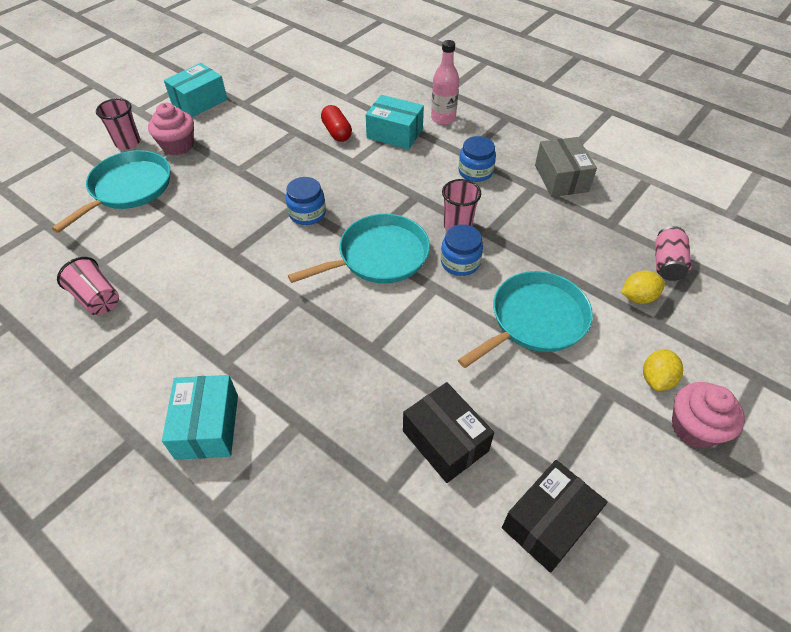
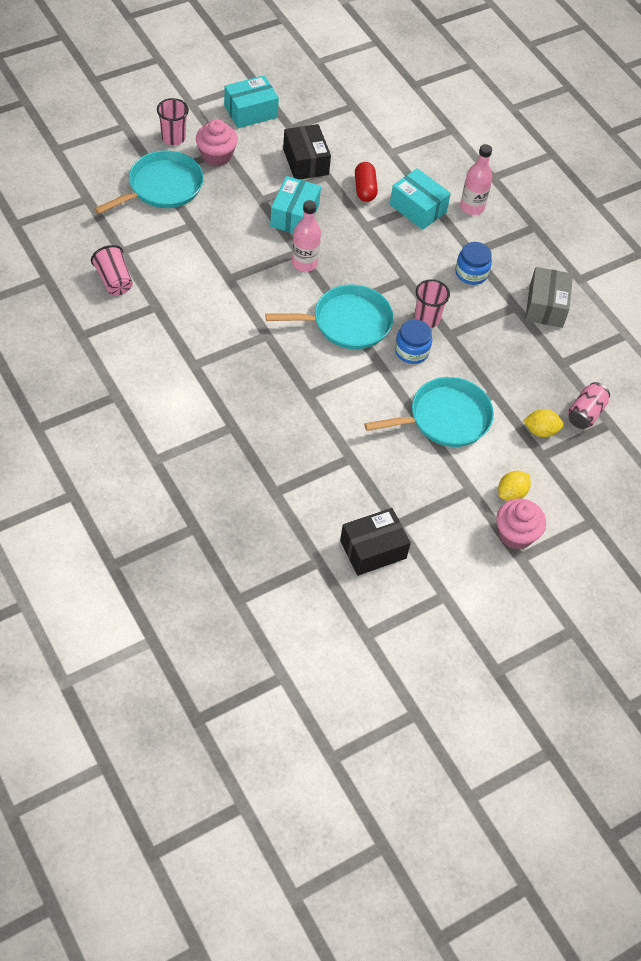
camera: 15 degrees right, 5 degrees up
turquoise box [162,375,238,460] -> turquoise box moved to [270,176,321,234]
blue jar [286,177,326,225] -> pink bottle [292,200,321,272]
black box [403,382,494,483] -> black box moved to [283,124,331,180]

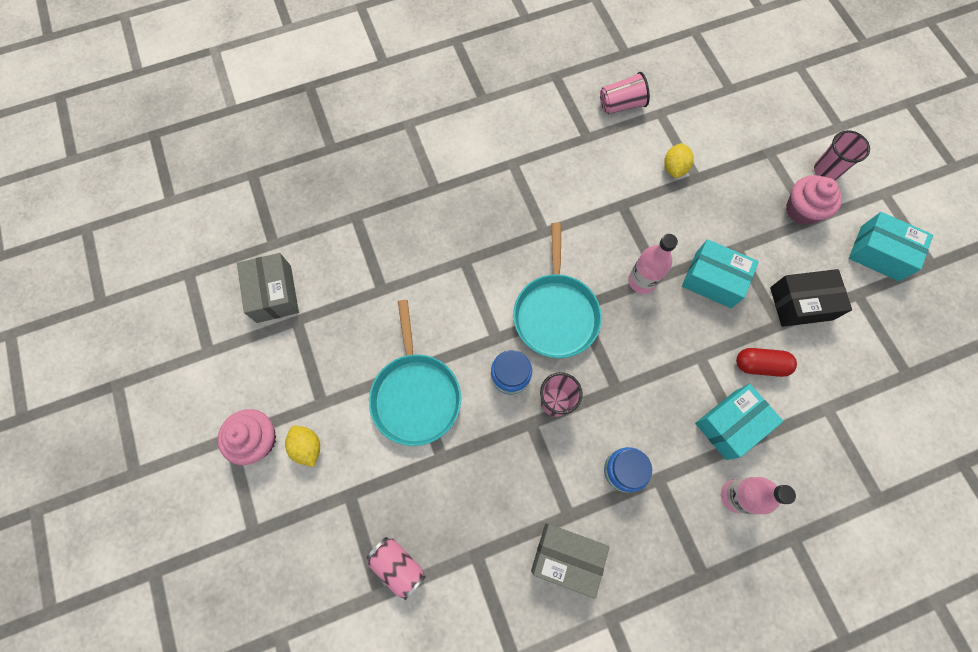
camera: 105 degrees right, 15 degrees up
turquoise pan [94,150,204,214] -> none
turquoise box [224,75,279,128] -> turquoise box turned 45 degrees counterclockwise [849,212,933,281]
black box [340,508,411,576] -> grey box [237,253,299,323]
yellow lemon [523,409,564,437] -> yellow lemon moved to [664,143,694,178]

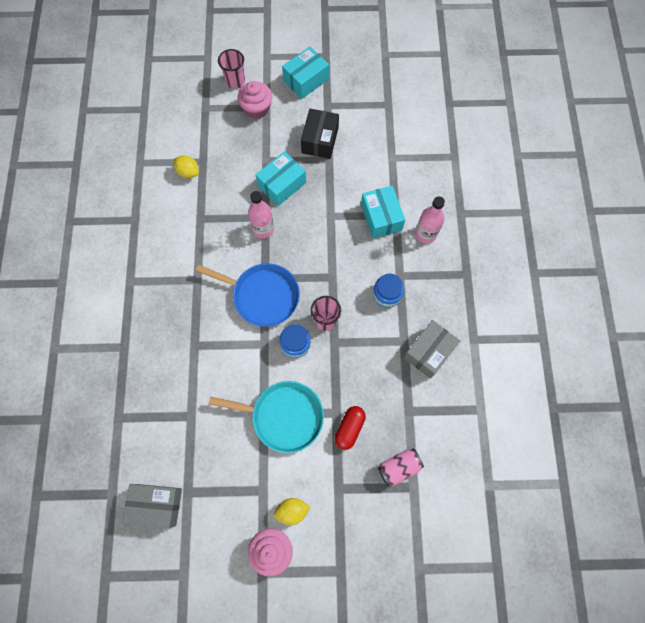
camera: 70 degrees left, 0 degrees up
turquoise pan [513,223,602,358] -> blue pan [196,263,300,327]
pink cup [600,72,650,114] -> none
red capsule [736,348,797,377] -> red capsule moved to [335,406,366,450]

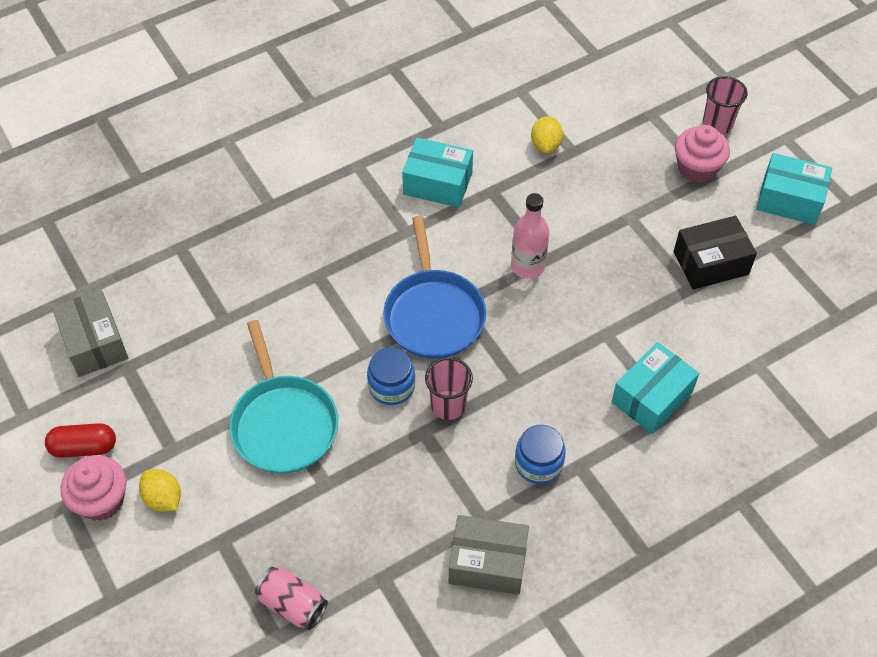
camera: 60 degrees right, 15 degrees down
turquoise box [255,151,306,206] -> turquoise box moved to [402,137,473,208]
red capsule [335,406,366,450] -> red capsule moved to [45,423,116,458]
pink bottle [415,197,445,244] -> none

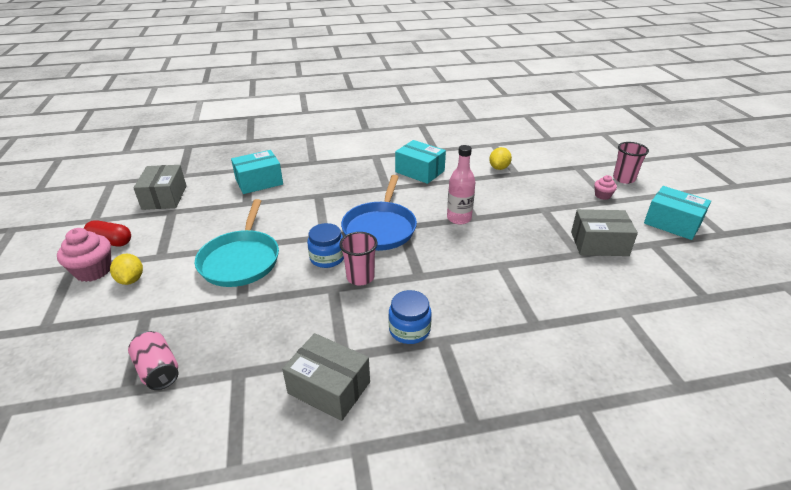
camera: 20 degrees right, 20 degrees down
turquoise box [612,342,699,434] -> turquoise box moved to [231,150,283,194]
black box [674,216,757,290] -> grey box [571,209,638,256]
pink cupcake [675,125,730,183] -> pink cupcake [594,175,617,200], size x0.54

